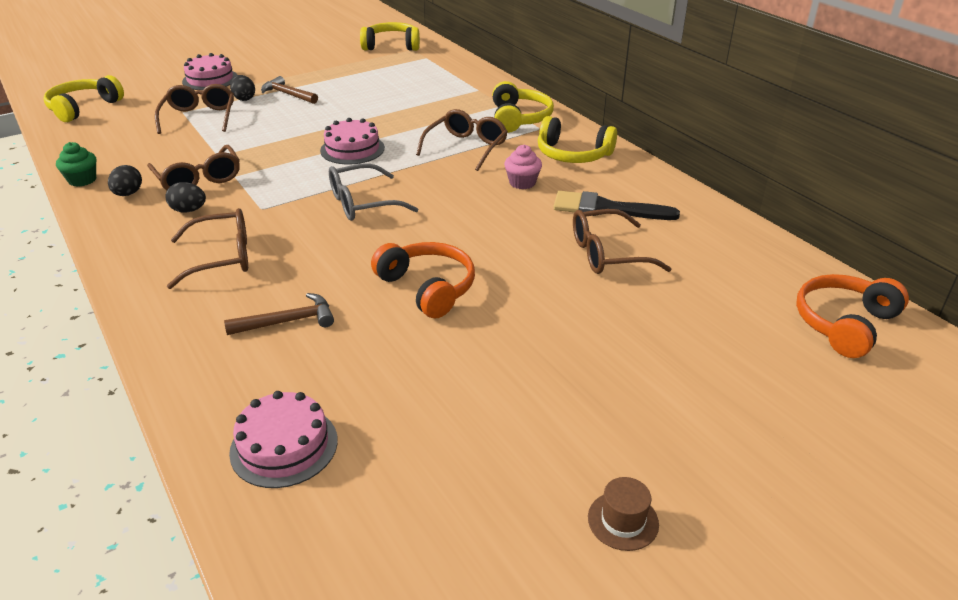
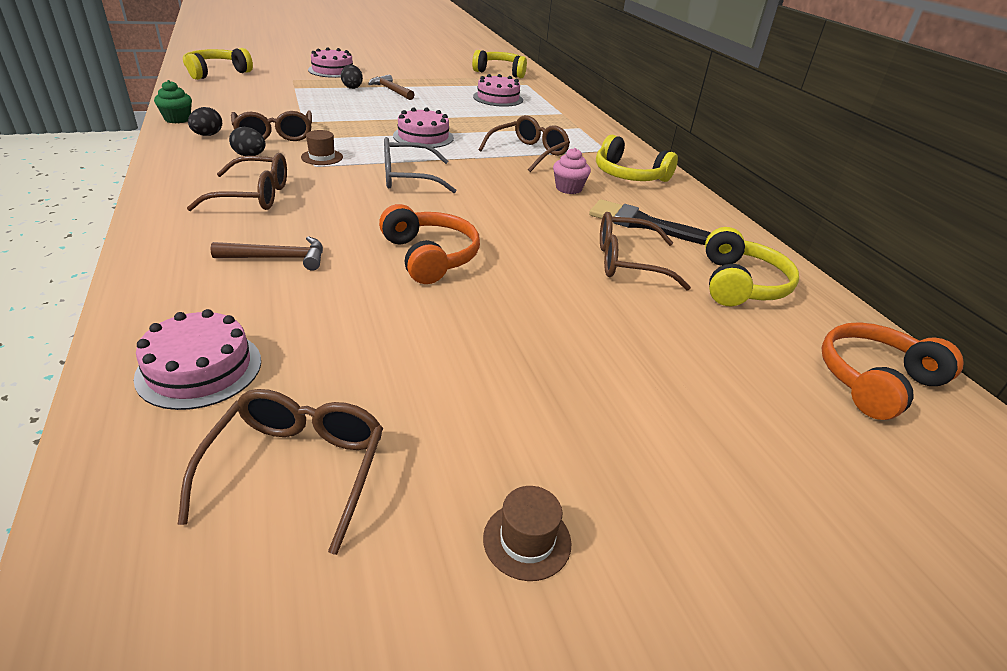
camera: 10 degrees right, 0 degrees up
brown glasses [155,84,234,134] -> brown glasses moved to [178,389,383,555]
yellow headphones [492,81,554,133] -> yellow headphones moved to [705,227,799,306]
none -> brown hat [301,130,343,165]
none -> pink cake [473,74,523,107]

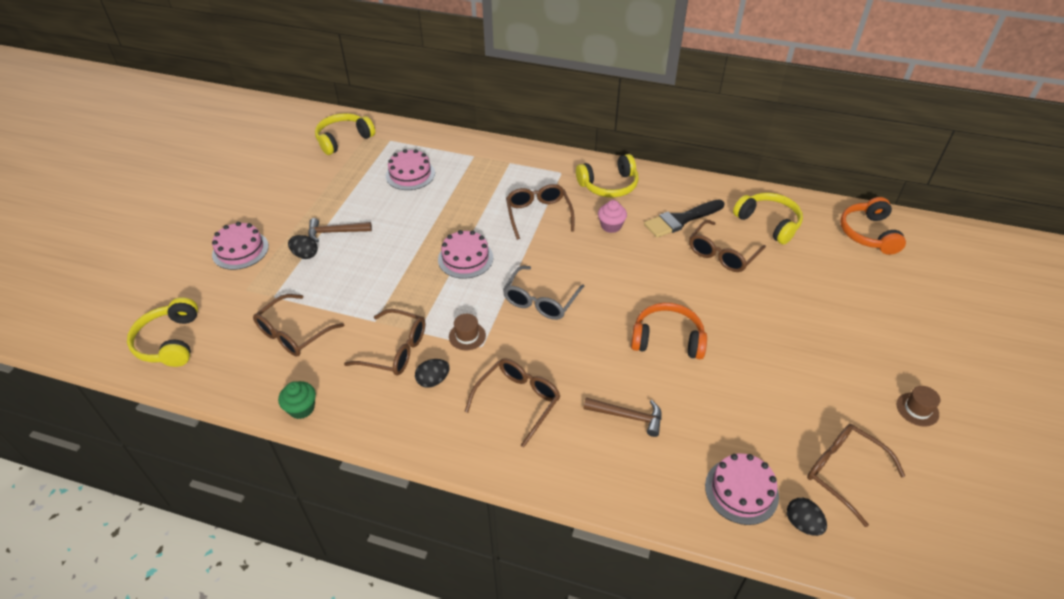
camera: 50 degrees left, 10 degrees up
black egg [188,107,222,136] -> black egg moved to [787,498,827,536]
brown hammer [210,236,323,271] -> brown hammer turned 75 degrees clockwise [583,398,662,437]
none -> brown glasses [253,294,344,356]

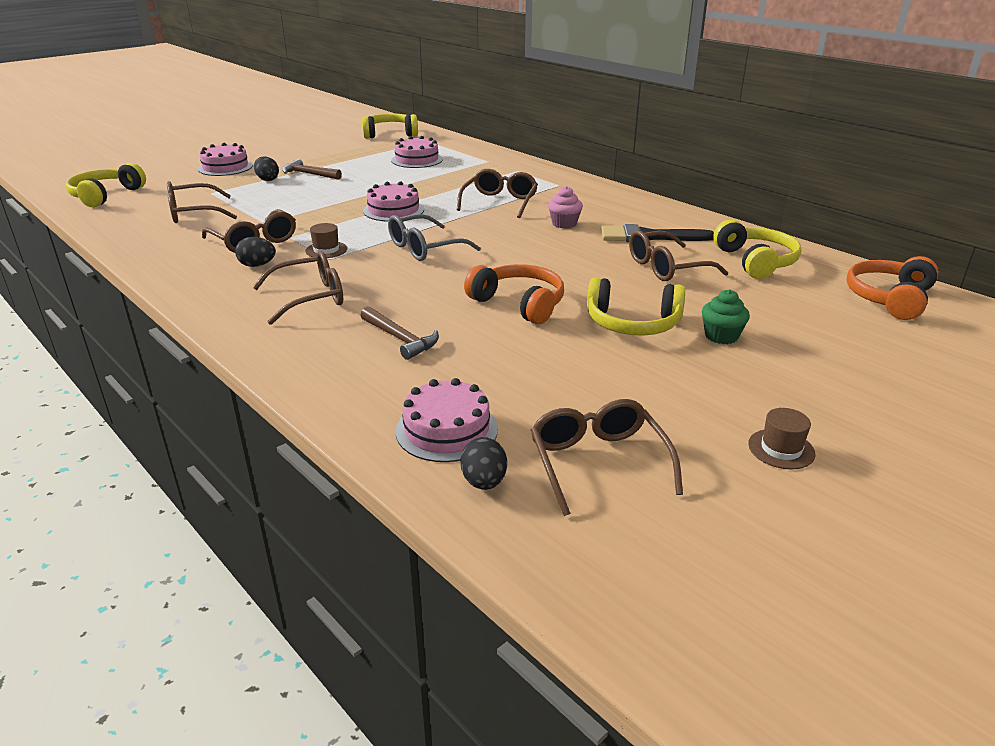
camera: 30 degrees right, 15 degrees down
green cupcake [278,381,316,419] -> green cupcake moved to [702,289,750,344]
yellow headphones [576,154,639,197] -> yellow headphones moved to [587,277,685,336]

